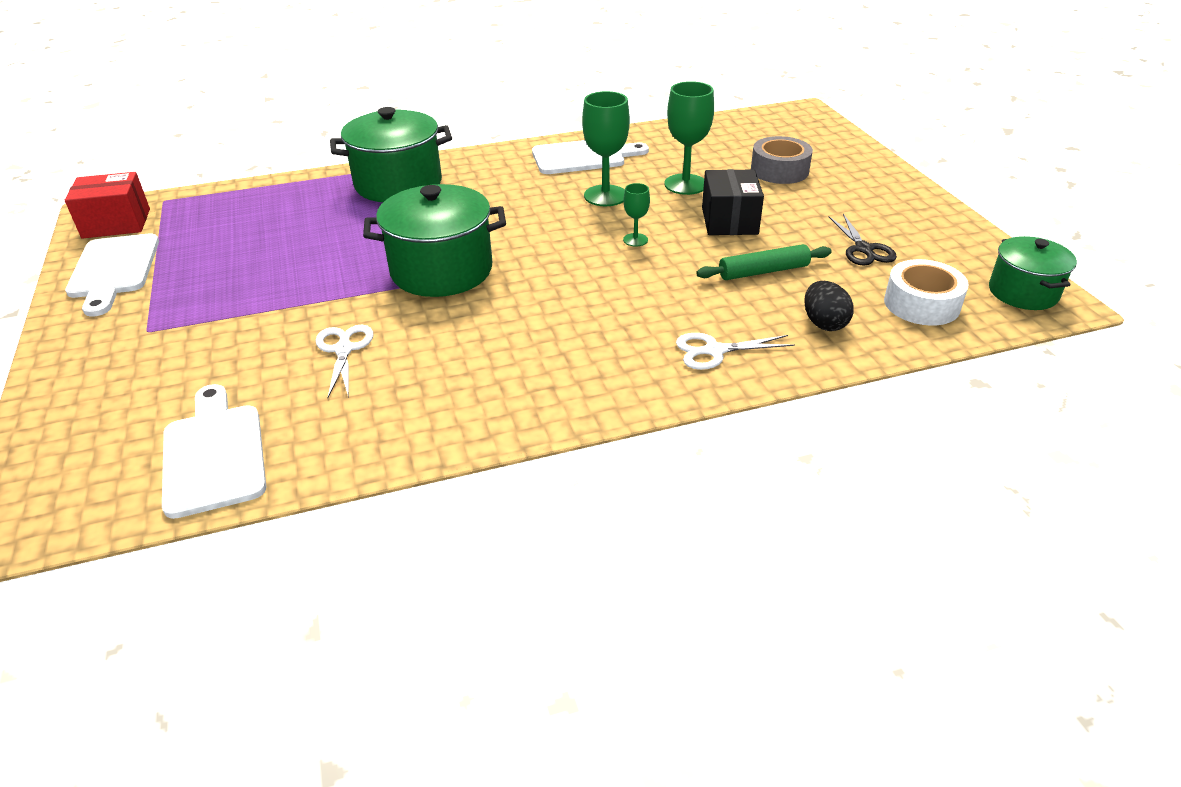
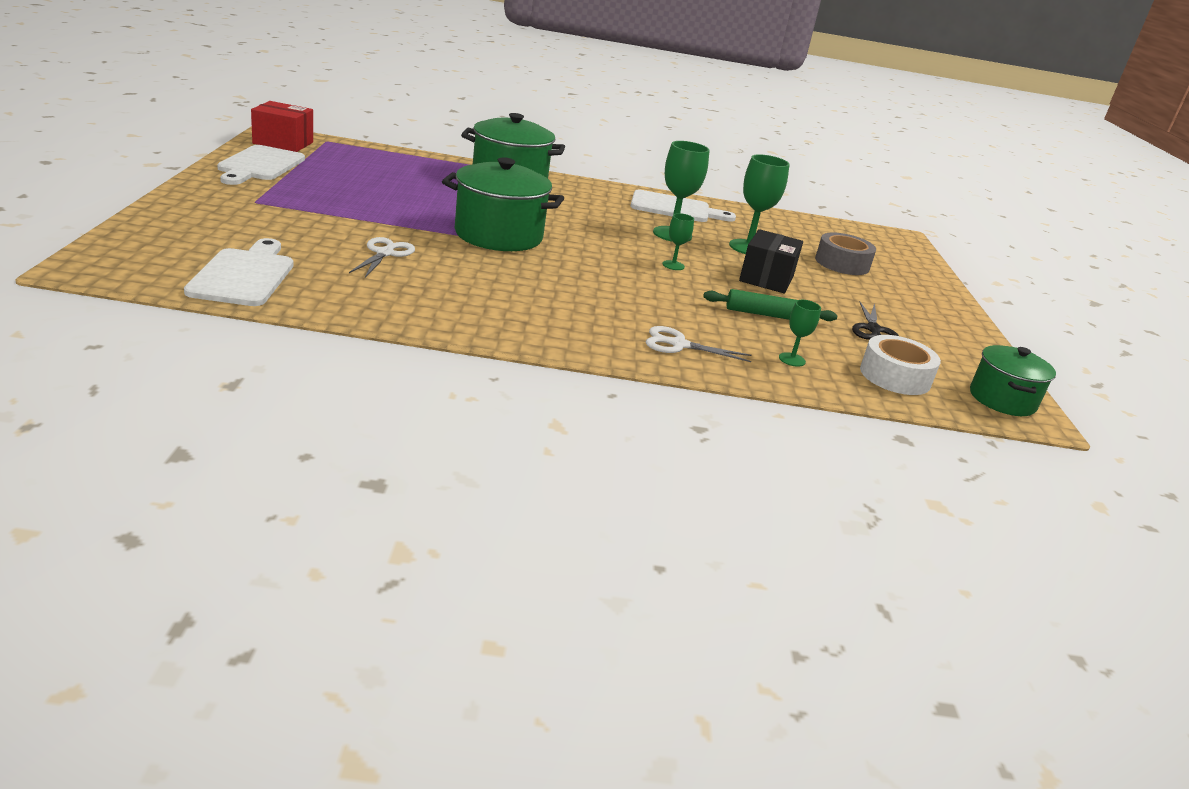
camera: 15 degrees right, 10 degrees down
black egg [804,281,854,331] -> green goblet [779,300,821,367]

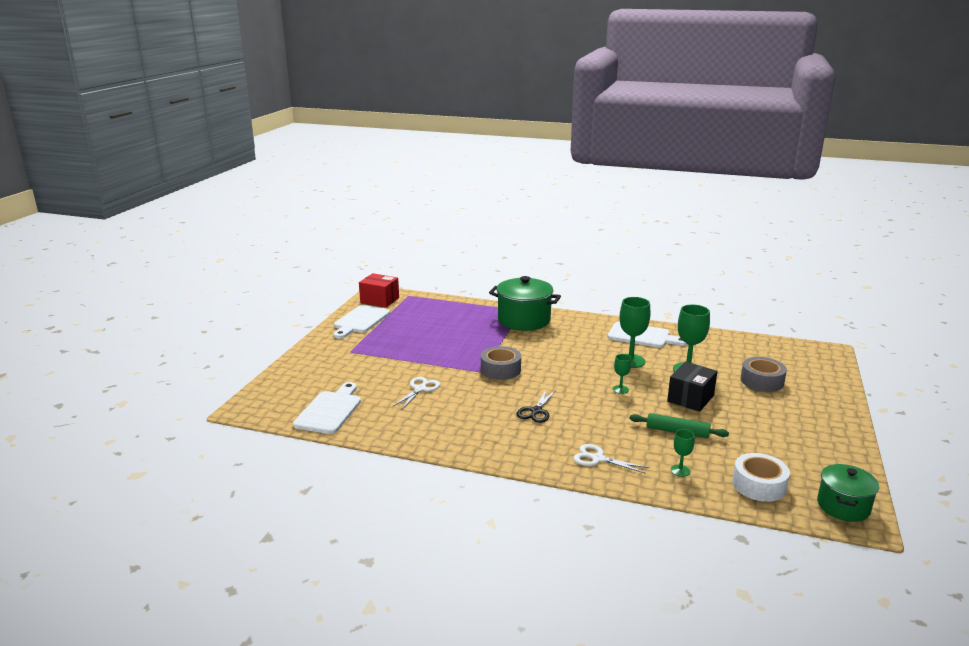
camera: 20 degrees right, 5 degrees down
green pot [442,157,564,251] -> grey tape [481,346,521,380]
black scissors [852,302,899,340] -> black scissors moved to [517,390,556,423]

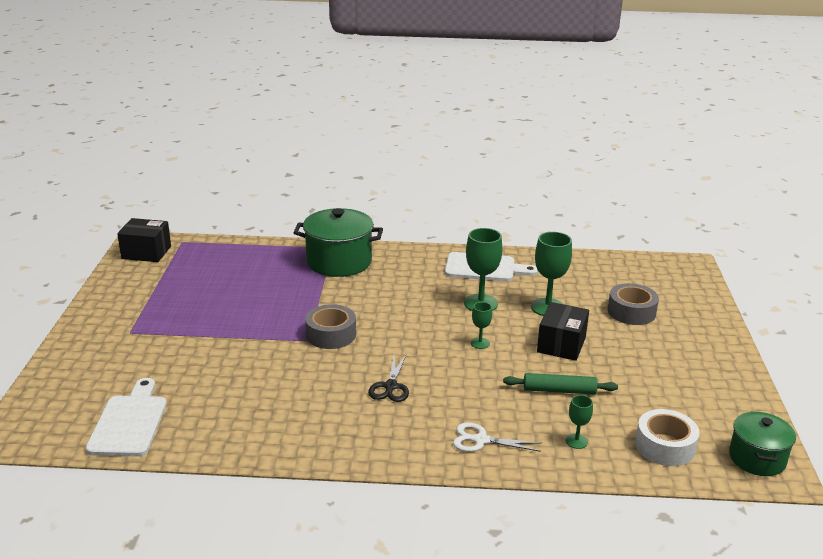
camera: 15 degrees left, 5 degrees up
white cutting board [333,305,390,339] -> none
red box [359,273,399,307] -> black box [117,218,171,262]
white scissors [392,377,440,409] -> none

